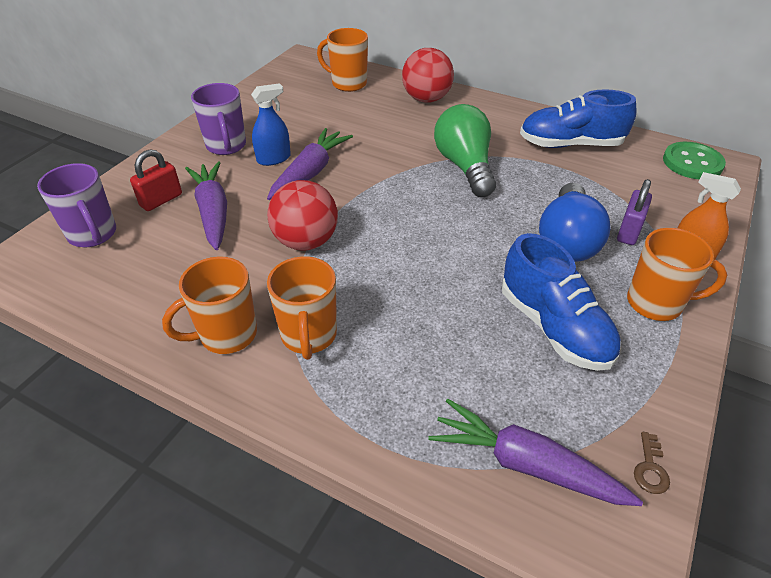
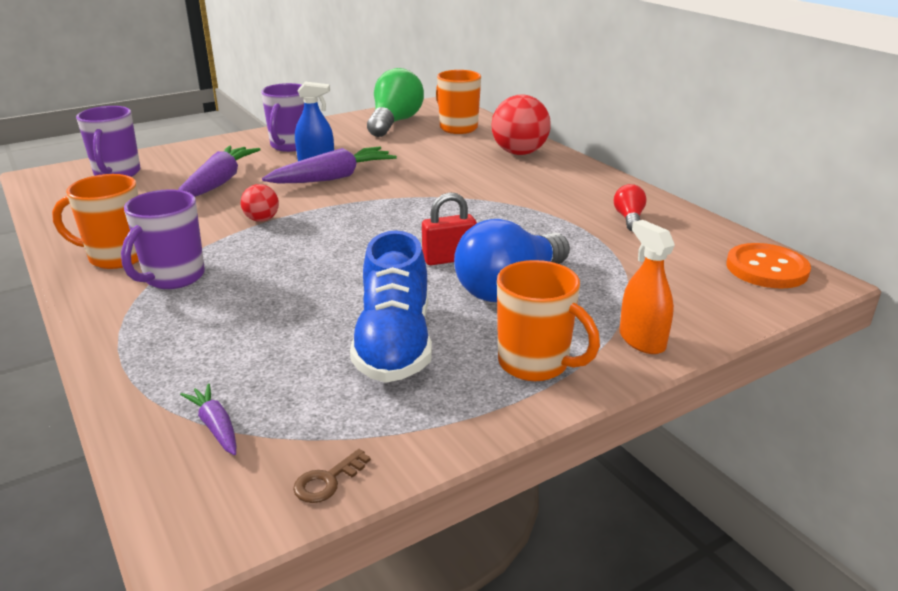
camera: 30 degrees right, 15 degrees down
red padlock [130,149,182,211] -> red padlock moved to [422,192,477,265]
red ball [267,180,338,251] -> red ball [241,184,279,222], size x0.52
orange mug [267,256,337,360] -> purple mug [121,189,205,289]
purple carrot [429,399,643,506] -> purple carrot [180,384,236,455], size x0.50
green light bulb [434,104,496,197] -> green light bulb moved to [367,68,424,137]
blue shoe [520,89,636,148] -> red light bulb [614,184,647,231]
purple padlock [617,179,652,245] -> none
green button [663,142,726,179] -> orange button [726,243,811,289]

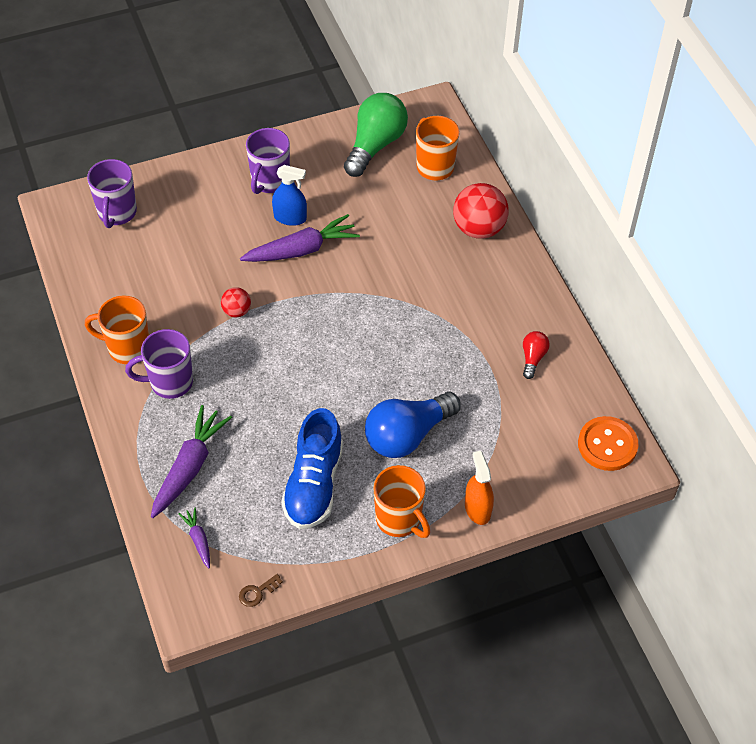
camera: 10 degrees right, 25 degrees up
purple mug [121,189,205,289] -> purple mug turned 45 degrees clockwise [125,329,193,399]
purple carrot [178,146,261,197] -> purple carrot moved to [151,405,232,518]
red padlock [422,192,477,265] -> none

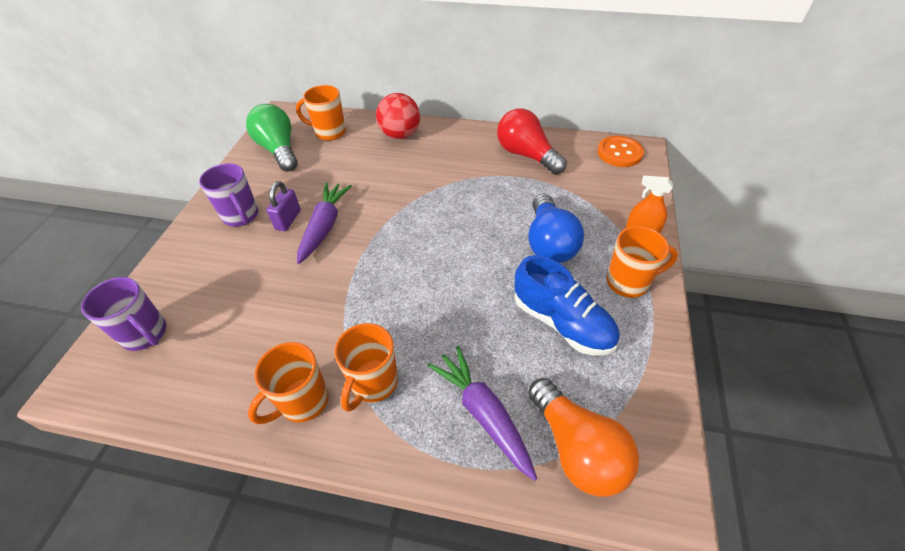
camera: 55 degrees left, 5 degrees down
purple mug [125,329,193,399] -> orange mug [334,323,398,412]
purple carrot [179,507,210,568] -> orange light bulb [528,378,639,497]
red ball [221,287,251,317] -> none
brown key [239,574,283,607] -> none
blue spray bottle [272,165,307,226] -> purple padlock [267,181,301,231]
red light bulb [523,331,550,379] -> red light bulb [497,108,567,174], size x2.09

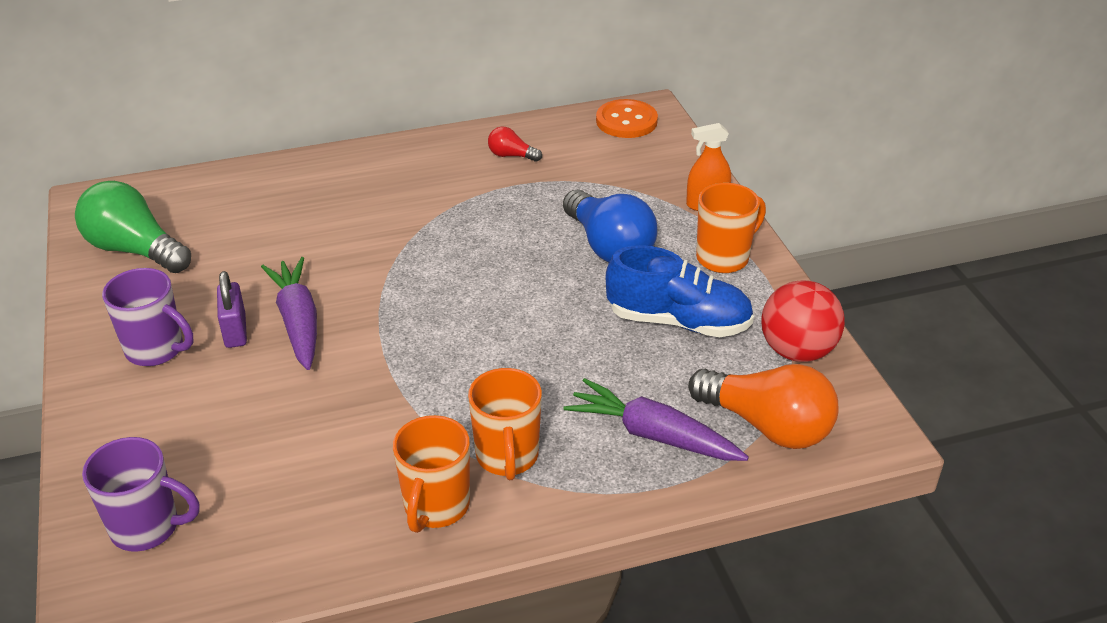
camera: 30 degrees left, 10 degrees down
orange mug [296,85,346,141] -> none
red ball [376,93,420,139] -> red ball moved to [761,280,845,362]
red light bulb [497,108,567,174] -> red light bulb [488,127,542,162], size x0.48

